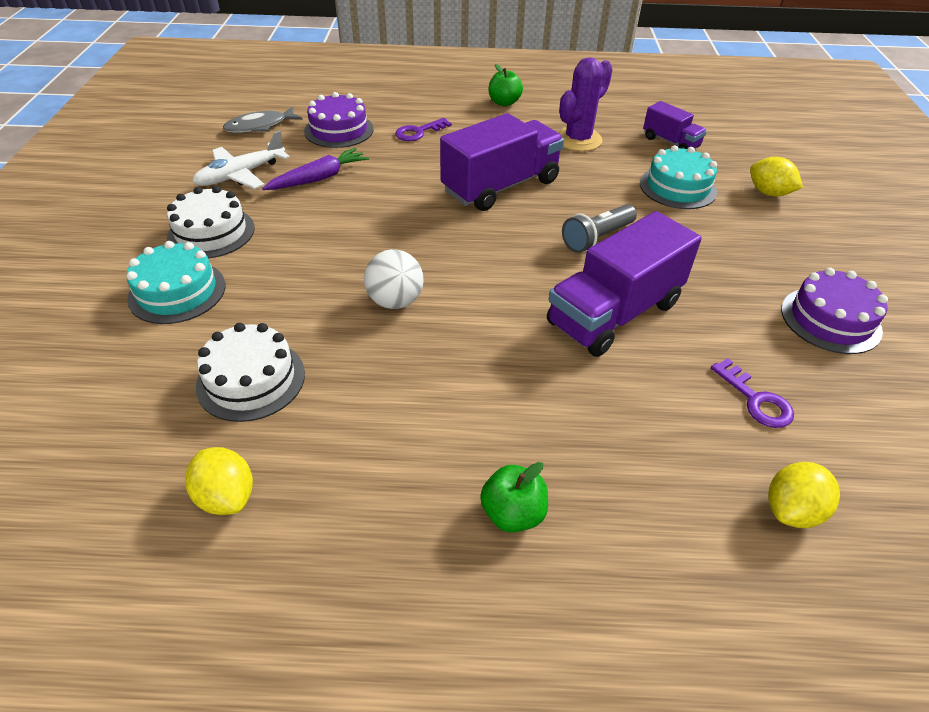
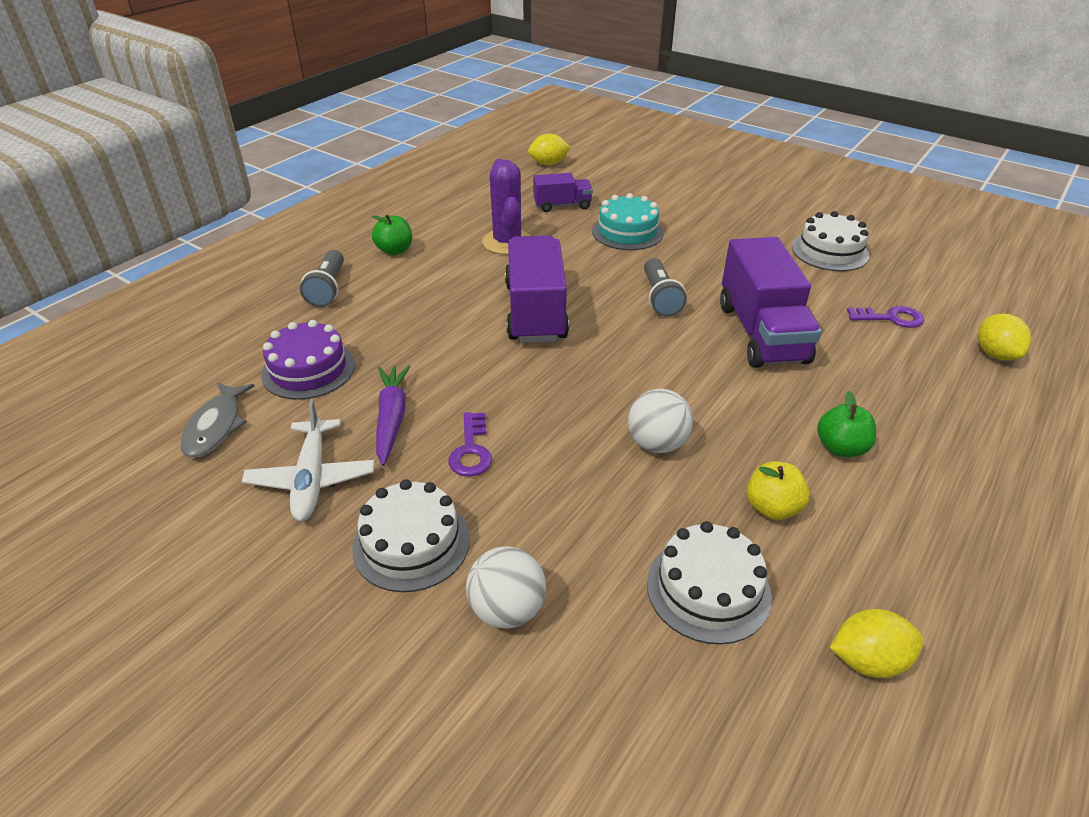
camera: 55 degrees left, 5 degrees down
turquoise cake [126,241,225,324] -> white ball [466,546,546,629]
purple key [395,118,452,141] -> purple key moved to [448,412,492,477]
green apple [480,462,548,533] -> green apple moved to [817,391,876,457]
yellow lemon [750,157,803,196] -> yellow lemon moved to [528,134,571,165]
purple cake [781,268,888,354] -> white cake [792,211,869,271]
none -> grey flashlight [300,250,344,307]
none -> yellow apple [747,461,810,520]

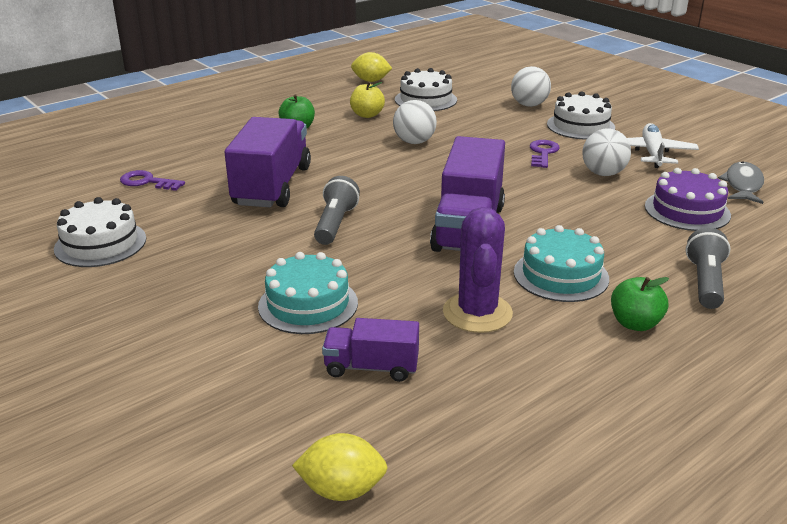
camera: 165 degrees left, 10 degrees down
purple carrot [376,365,411,466] -> white ball [582,129,631,176]
yellow lemon [978,314,1032,361] -> none
none -> turquoise cake [514,225,609,302]

